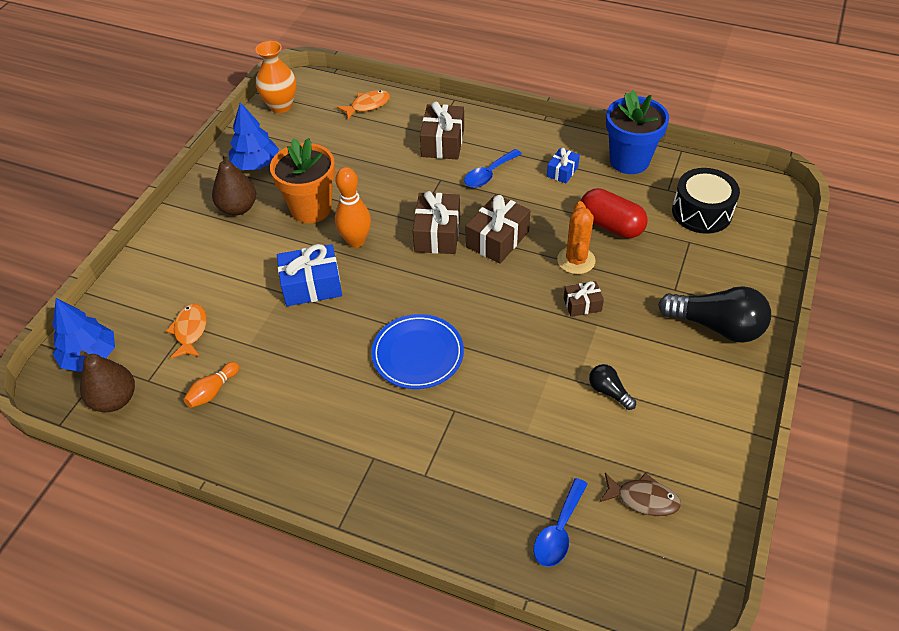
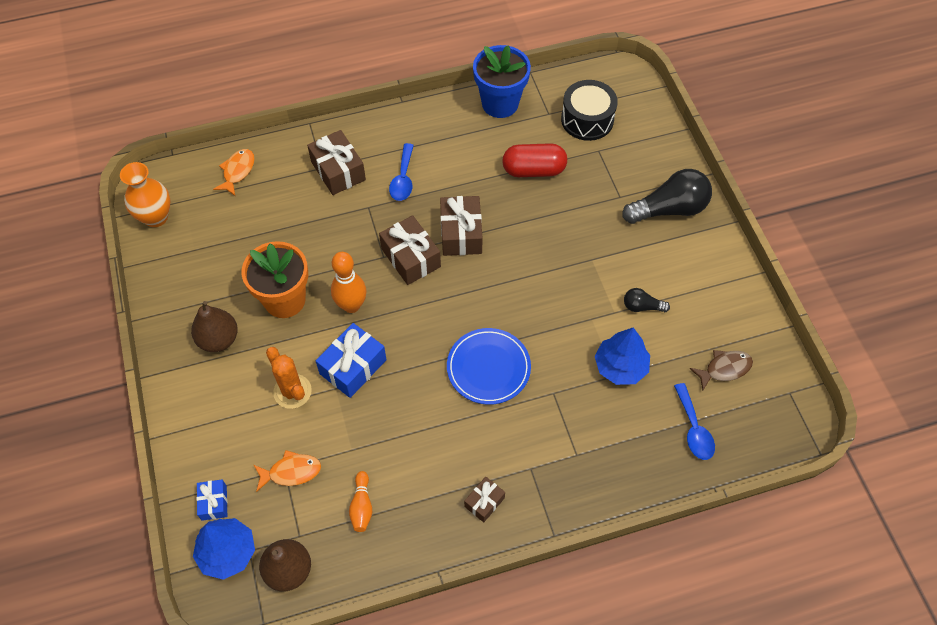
camera: 40 degrees left, 10 degrees up
orange fish [166,303,207,359] -> orange fish turned 120 degrees clockwise [254,450,321,492]
blue tree [229,102,279,170] -> blue tree moved to [595,327,650,385]
blue gift [547,148,580,183] -> blue gift moved to [196,480,227,521]
orange cactus [557,201,595,274] -> orange cactus moved to [266,347,312,409]
brown gift [564,281,604,317] -> brown gift moved to [464,477,505,522]

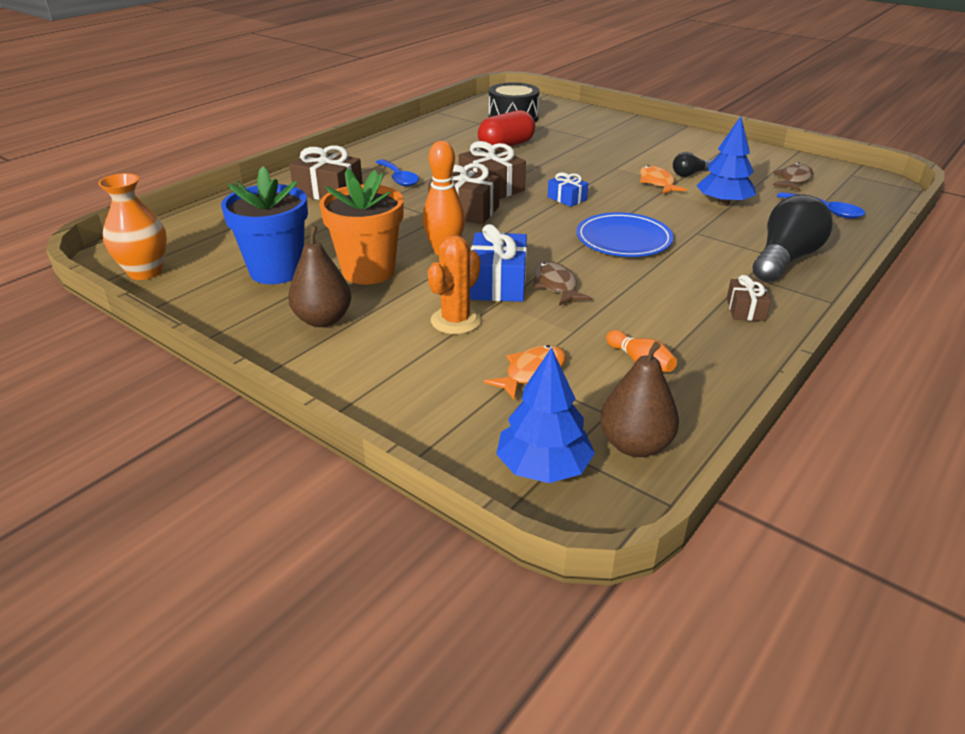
camera: 35 degrees left, 25 degrees down
blue gift [196,480,227,521] -> blue gift moved to [548,172,588,207]
orange fish [213,149,255,196] -> orange fish moved to [640,165,687,194]
orange cactus [266,347,312,409] -> orange cactus turned 75 degrees counterclockwise [428,235,481,334]
blue flower pot [473,45,531,118] -> blue flower pot moved to [221,166,308,284]
black light bulb [622,169,712,224] -> black light bulb moved to [753,194,833,282]
none -> brown fish [533,261,591,306]

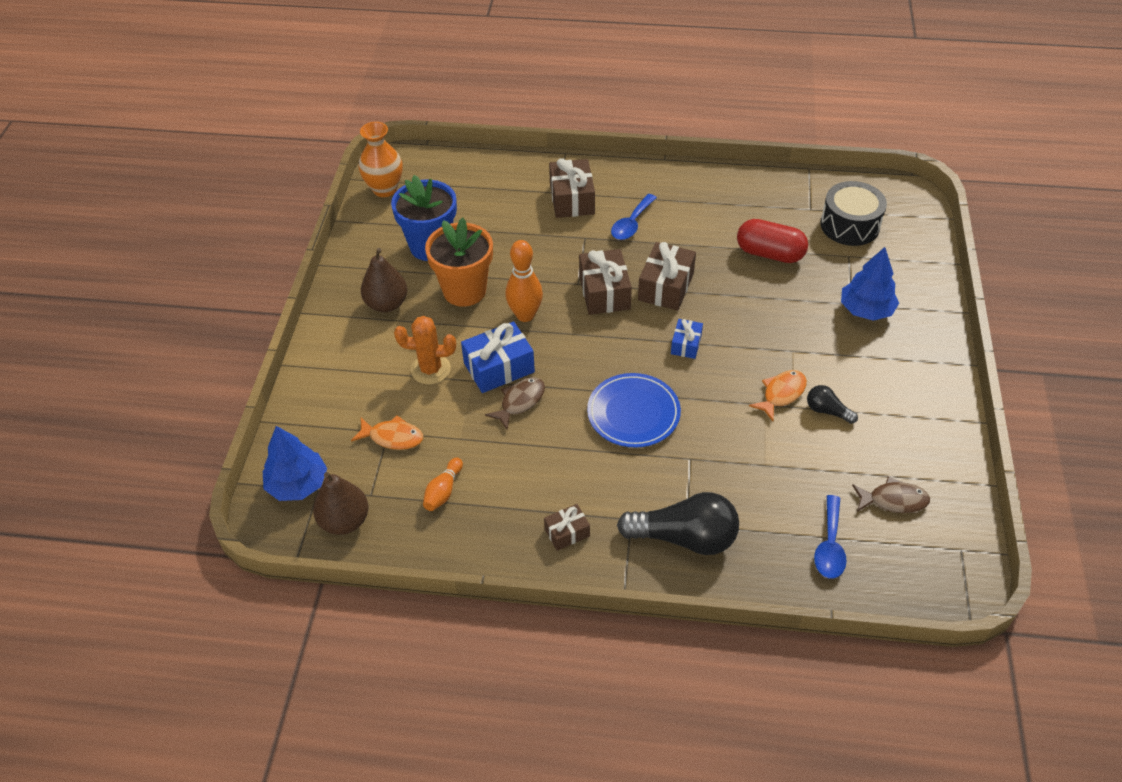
camera: 60 degrees right, 15 degrees up
blue tree [696,116,756,206] -> blue tree moved to [841,247,899,321]

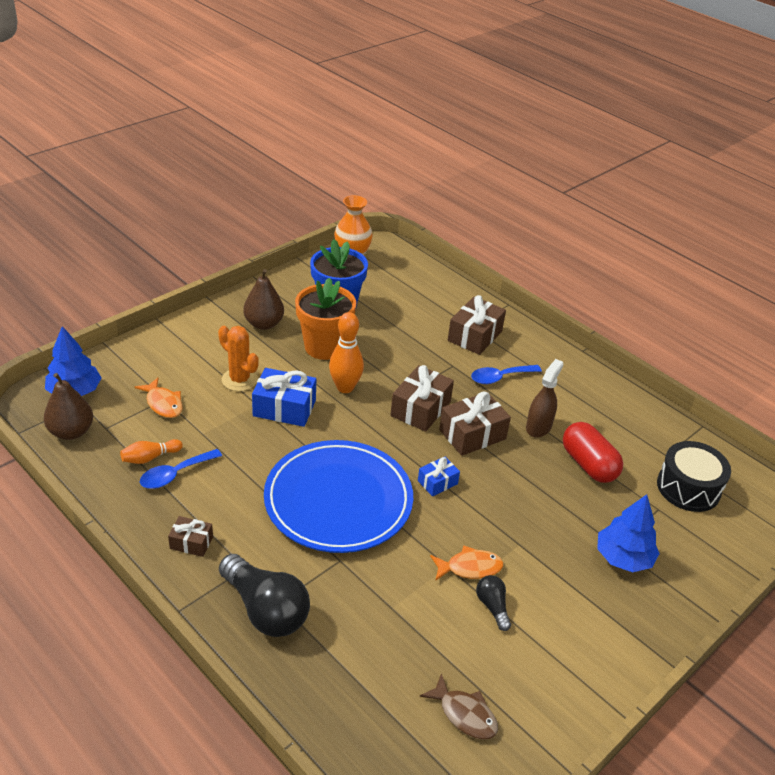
camera: 35 degrees right, 10 degrees down
brown fish [485,377,545,430] -> none
blue plate [587,373,681,448] -> blue plate [264,440,413,553], size x1.63
blue spoon [814,495,847,579] -> blue spoon moved to [140,449,222,489]
none -> brown spray bottle [526,359,563,438]

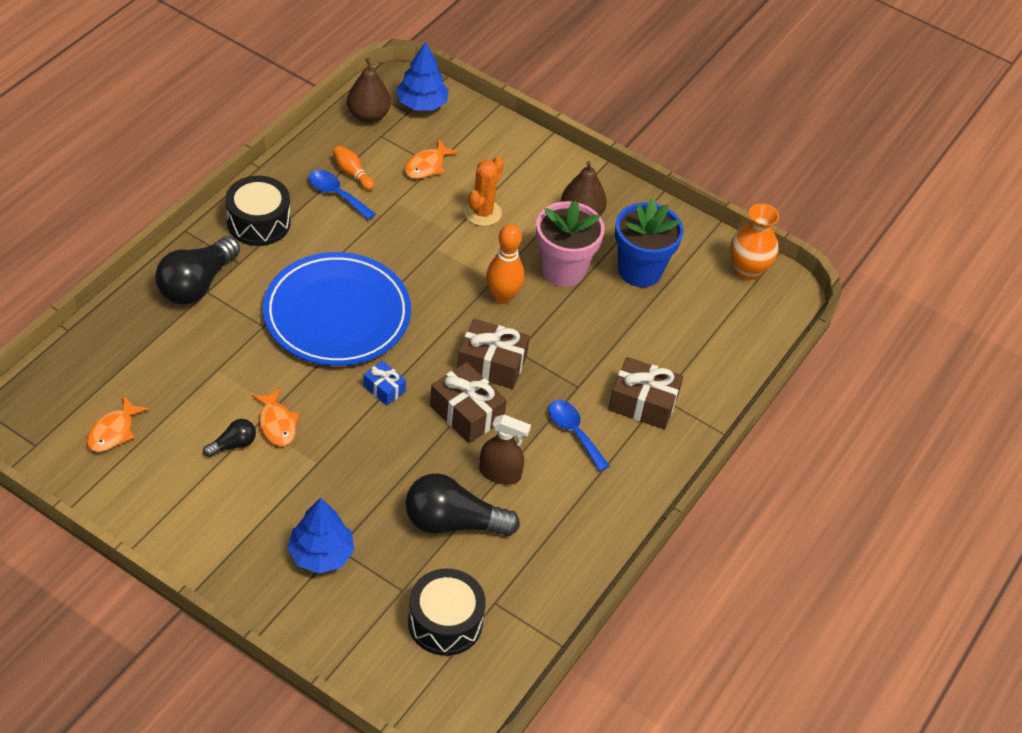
camera: 75 degrees right, 10 degrees up
brown gift [168,516,213,557] -> black drum [226,176,291,246]
blue gift [252,368,316,427] -> none
orange flower pot [295,278,356,360] -> pink flower pot [536,200,605,287]
brown fish [420,673,498,740] -> orange fish [87,396,149,452]
red capsule [563,422,624,483] -> black light bulb [405,473,520,536]

